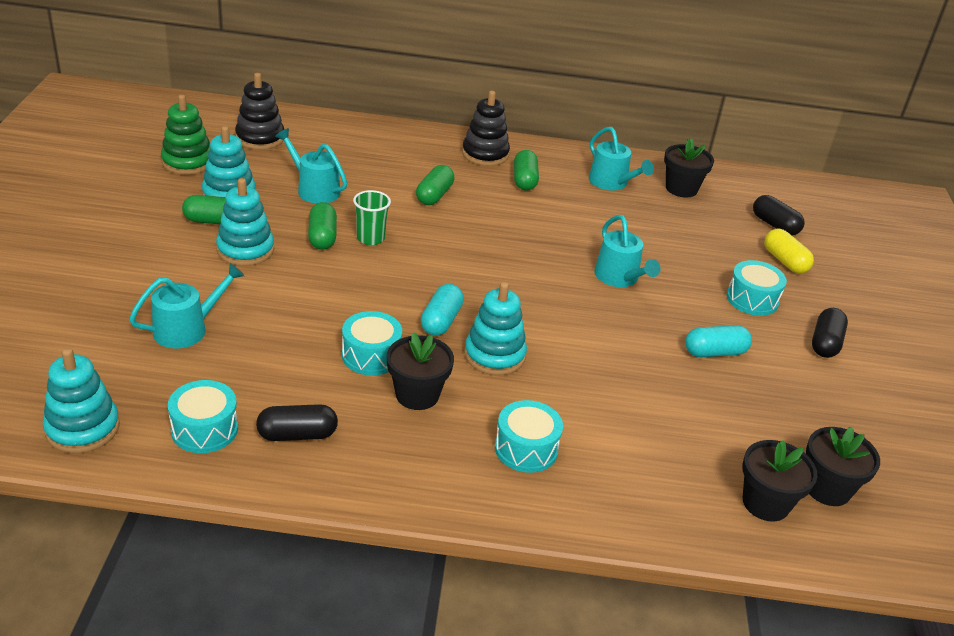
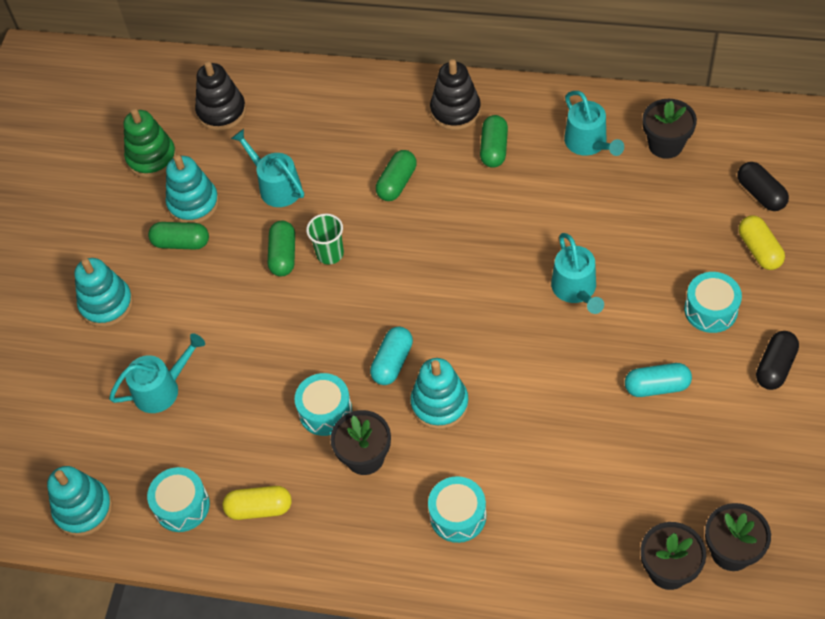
camera: 15 degrees right, 20 degrees up
turquoise stacking toy [216,178,274,266] -> turquoise stacking toy moved to [74,258,133,327]
black capsule [256,404,338,441] -> yellow capsule [223,486,292,520]

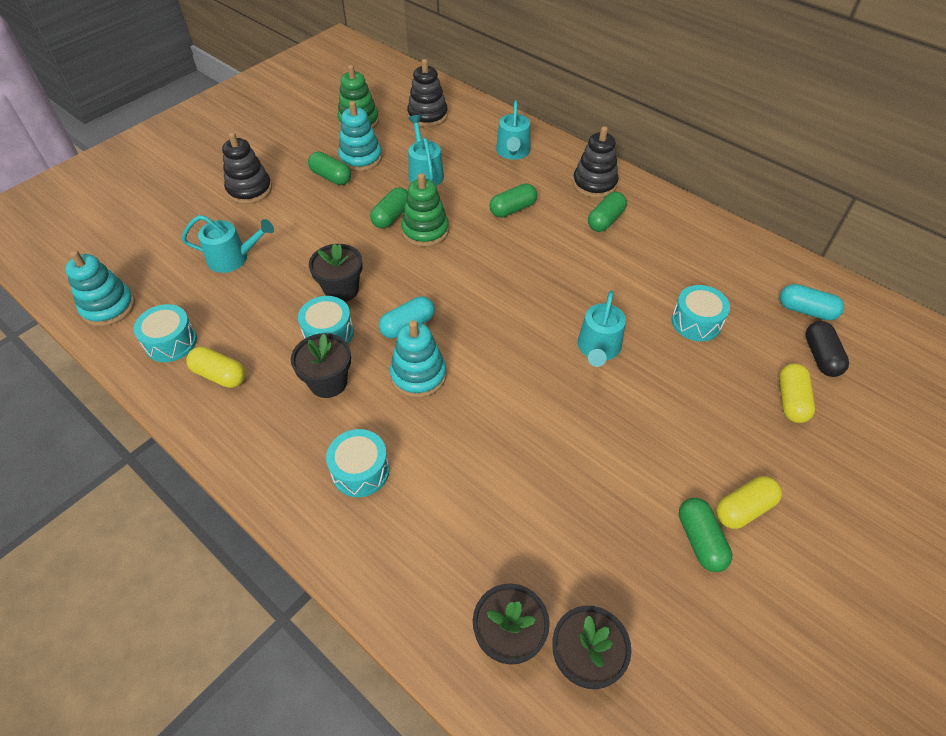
camera: 25 degrees right, 5 degrees down
turquoise stacking toy [74,258,133,327] -> black stacking toy [222,132,272,204]
green cup [306,214,344,265] -> green stacking toy [401,173,449,247]
turquoise watering can [564,91,624,156] -> turquoise watering can moved to [496,100,530,160]
turquoise capsule [625,363,692,397] -> turquoise capsule moved to [780,284,844,321]
black flower pot [643,99,697,159] -> black flower pot moved to [309,243,363,302]
turquoise drum [684,272,742,333] -> turquoise drum moved to [672,285,730,341]
black capsule [756,331,799,390] -> yellow capsule [716,476,782,529]
none -> green capsule [679,498,732,572]

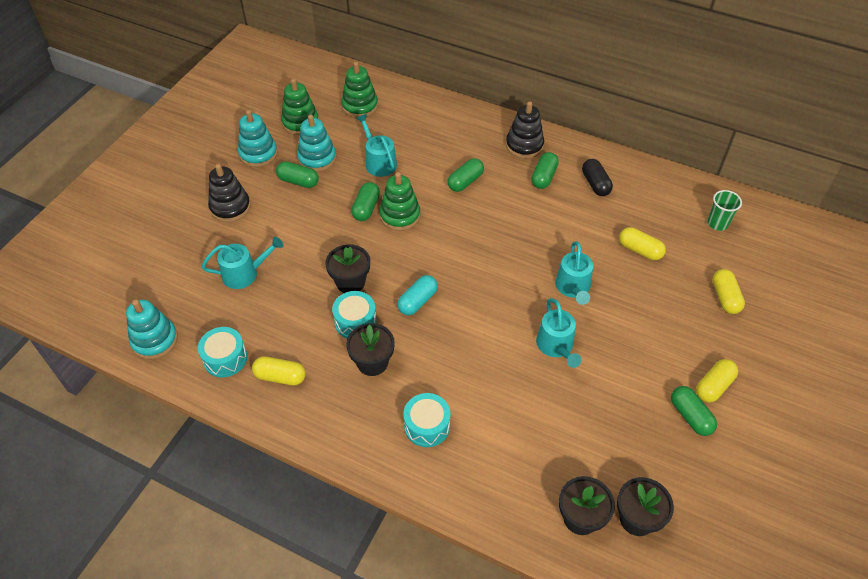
camera: 15 degrees left, 0 degrees up
turquoise stacking toy [390,320,446,398] -> turquoise stacking toy moved to [238,110,278,167]
black stacking toy [407,59,448,127] -> green stacking toy [341,62,378,118]
turquoise watering can [496,100,530,160] -> turquoise watering can moved to [536,298,582,368]
turquoise drum [672,285,730,341] -> yellow capsule [619,227,666,260]
turquoise capsule [780,284,844,321] -> green cup [707,190,742,231]
black capsule [805,321,849,377] -> black capsule moved to [582,159,613,196]

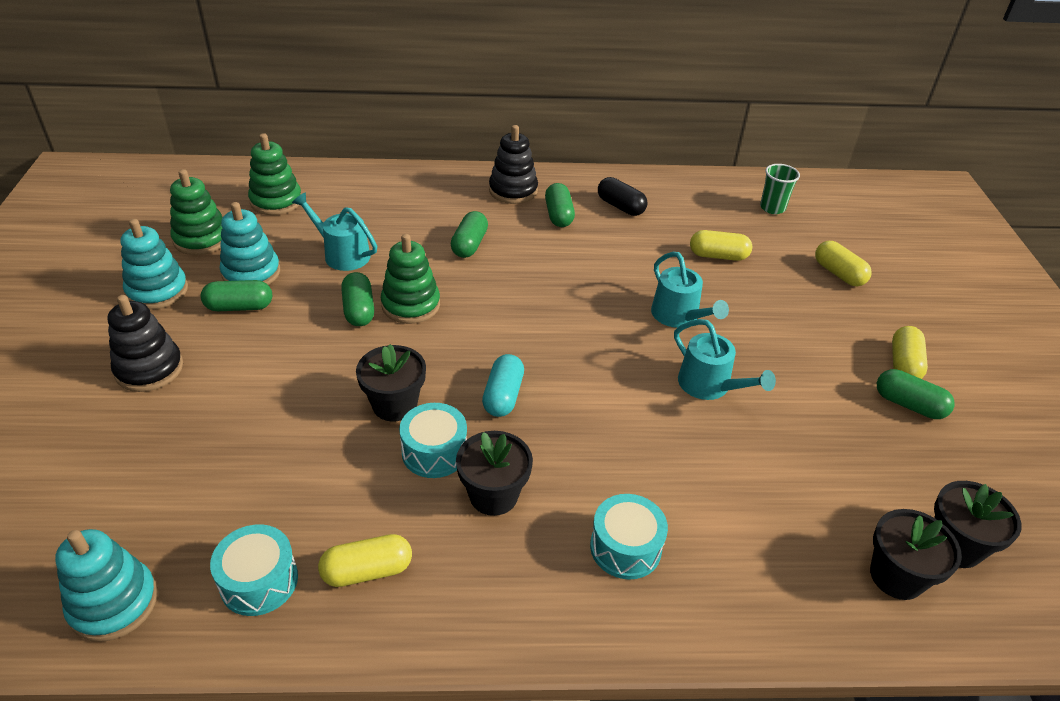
camera: 30 degrees left, 10 degrees down
turquoise watering can [201,237,283,289] -> none

